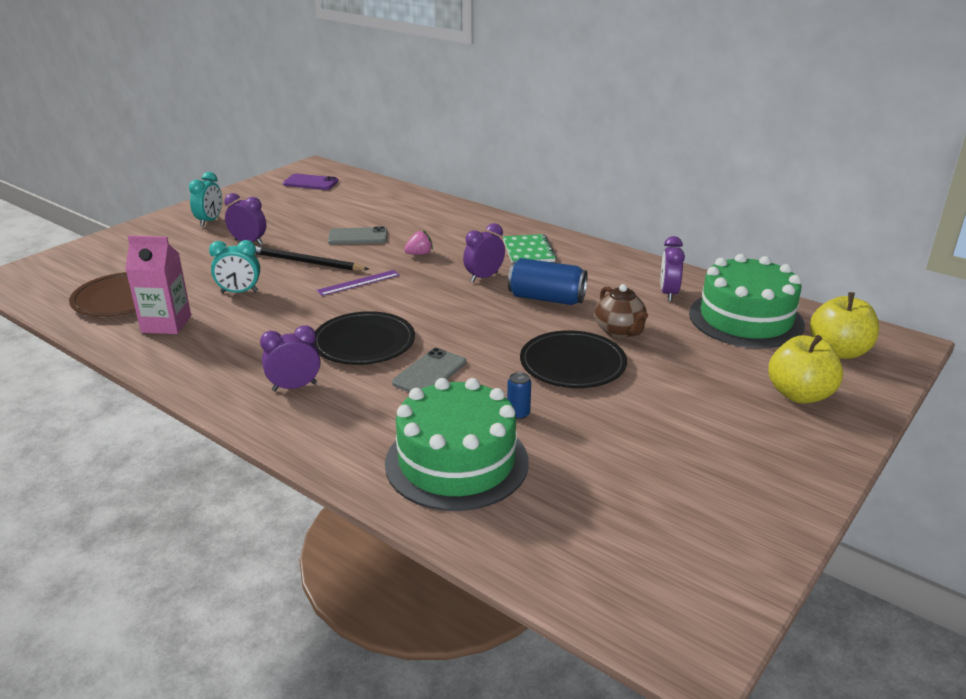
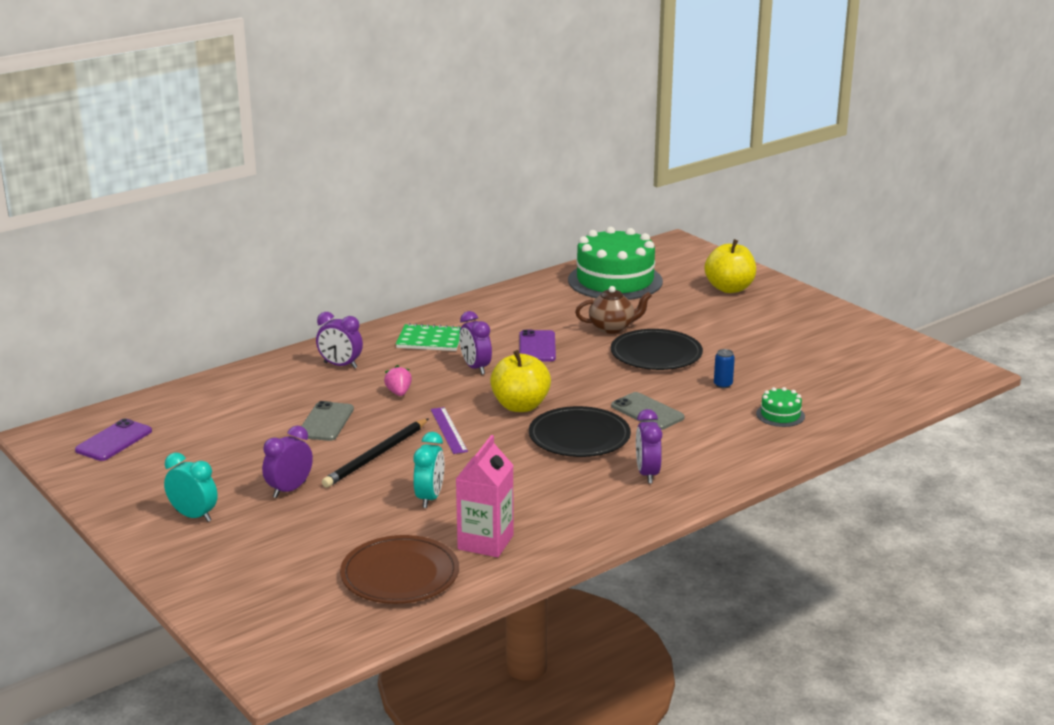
camera: 75 degrees left, 5 degrees down
green cake [385,378,529,511] -> green cake [756,387,805,427], size x0.43
blue can [508,258,588,305] -> purple phone [519,330,556,362]
purple clock [661,236,685,301] -> purple clock moved to [316,312,363,369]
yellow apple [810,292,879,359] -> yellow apple moved to [490,350,551,412]

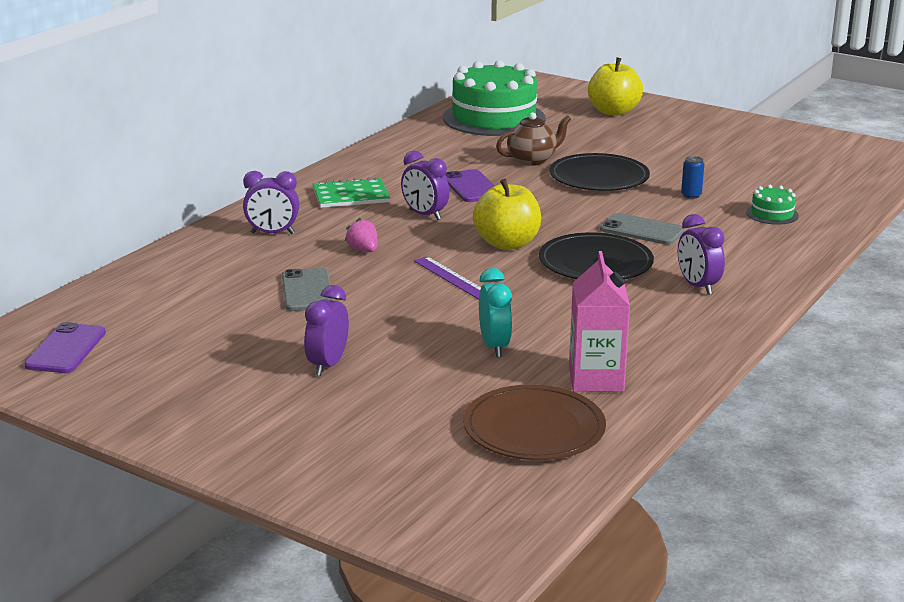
camera: 20 degrees left, 0 degrees up
turquoise clock [164,453,218,522] -> none
black pencil [322,418,429,487] -> none

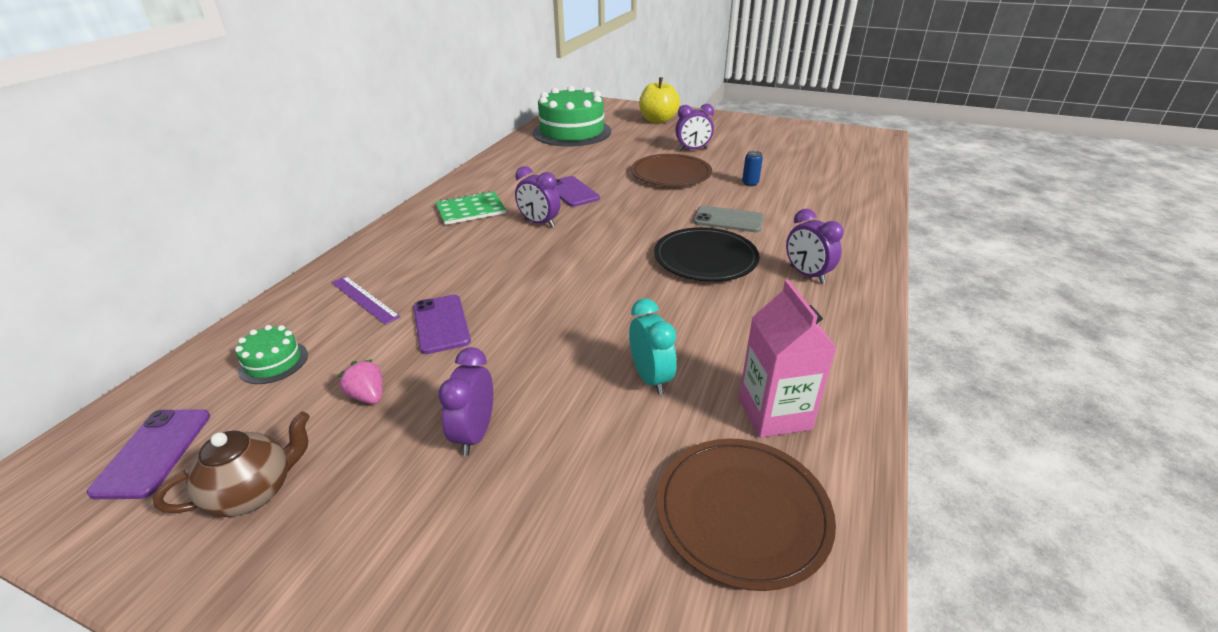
camera: 10 degrees left, 10 degrees up
purple clock [243,171,299,234] -> purple clock moved to [675,104,714,150]
grey phone [282,268,334,311] -> purple phone [413,295,471,354]
pink strawberry [345,218,377,252] -> pink strawberry moved to [338,359,383,404]
purple ruler [414,256,481,300] -> purple ruler moved to [331,276,400,325]
yellow apple [473,179,541,250] -> none
brown teapot [496,112,571,166] -> brown teapot moved to [153,411,310,517]
black plate [549,153,650,191] -> brown plate [631,154,712,186]
green cake [746,185,799,225] -> green cake moved to [235,325,308,384]

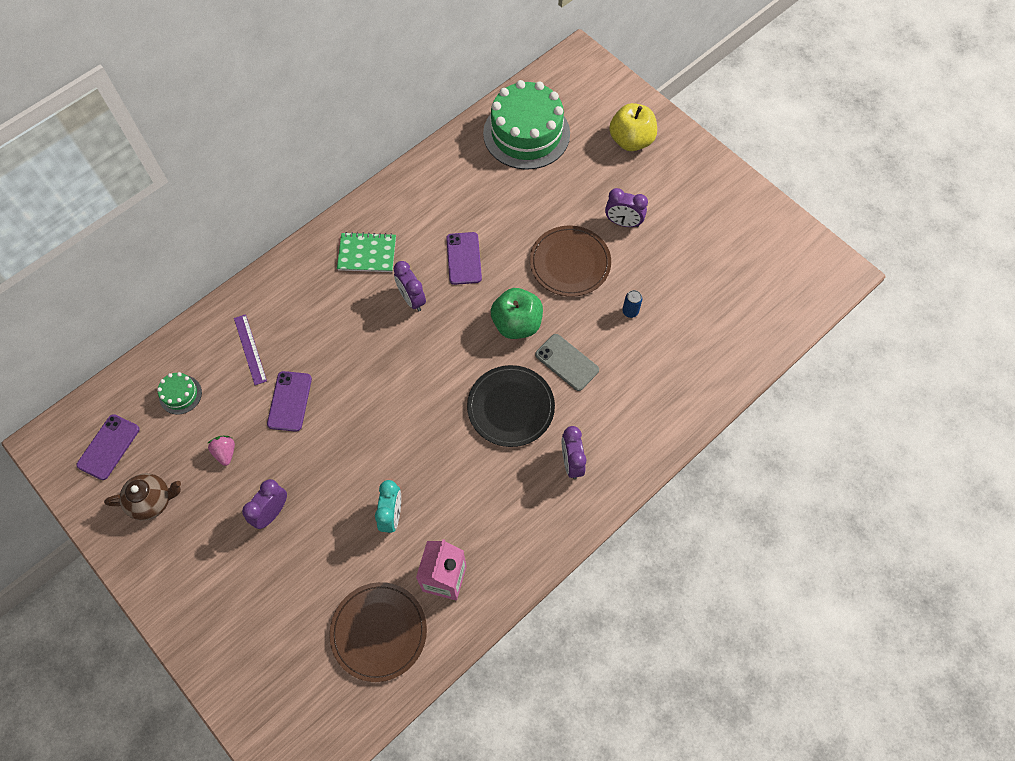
camera: 25 degrees right, 30 degrees up
none -> green apple [491,288,543,339]

